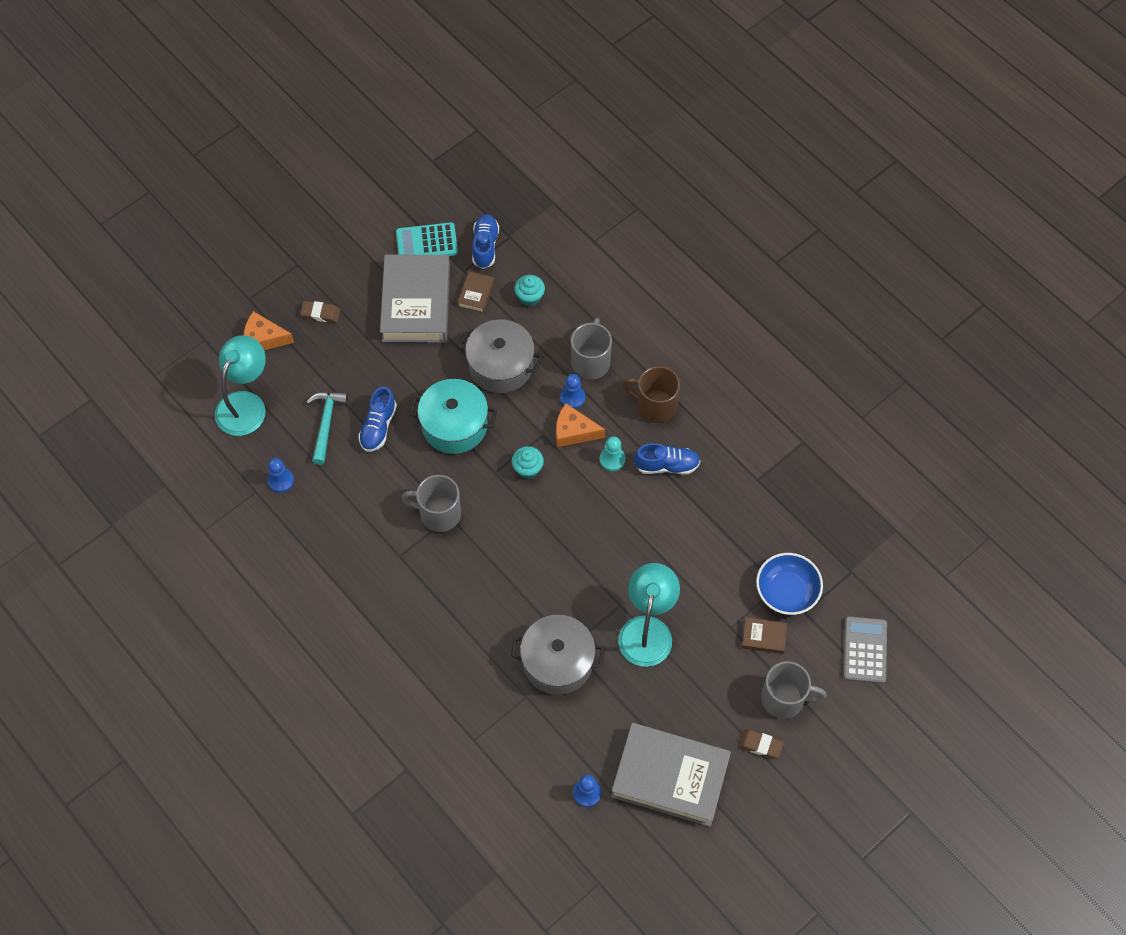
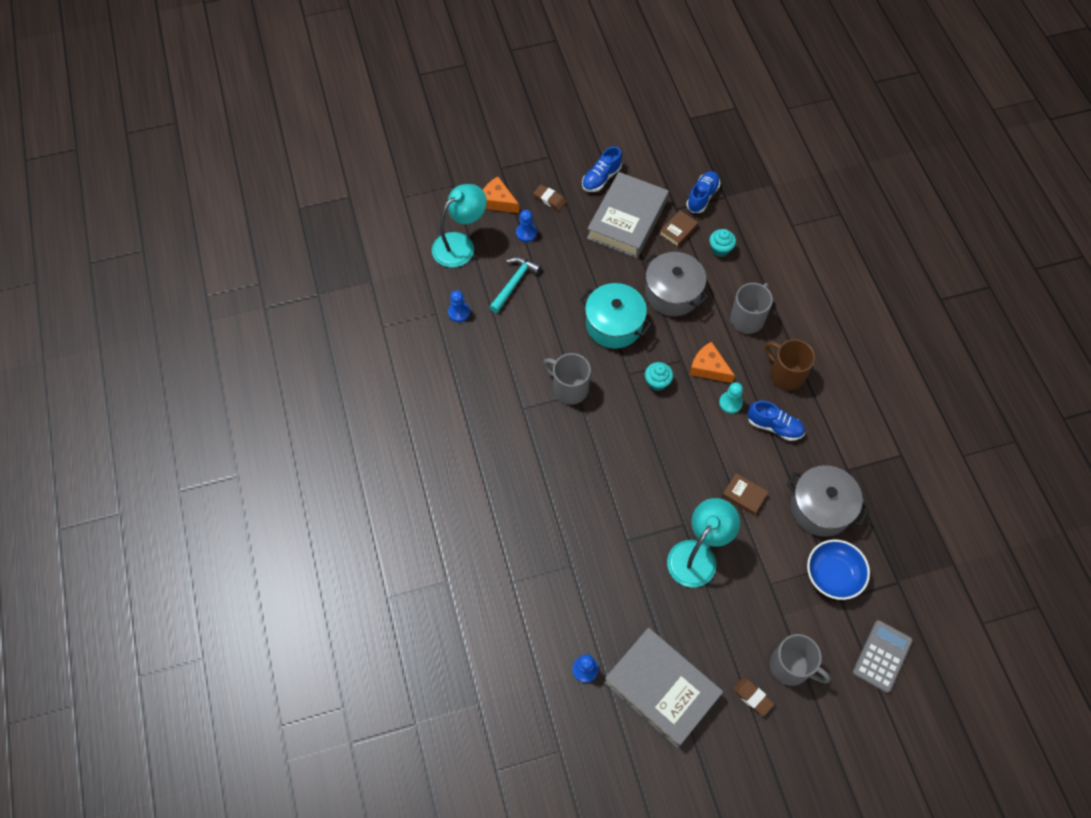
camera: 25 degrees right, 0 degrees up
blue shoe [358,387,397,452] -> blue shoe moved to [582,146,622,192]
turquoise calculator [396,222,458,256] -> none
grey pot [511,615,605,695] -> grey pot moved to [787,465,869,537]
blue pawn [560,374,585,409] -> blue pawn moved to [516,210,537,242]
brown book [742,617,787,654] -> brown book moved to [722,473,768,515]

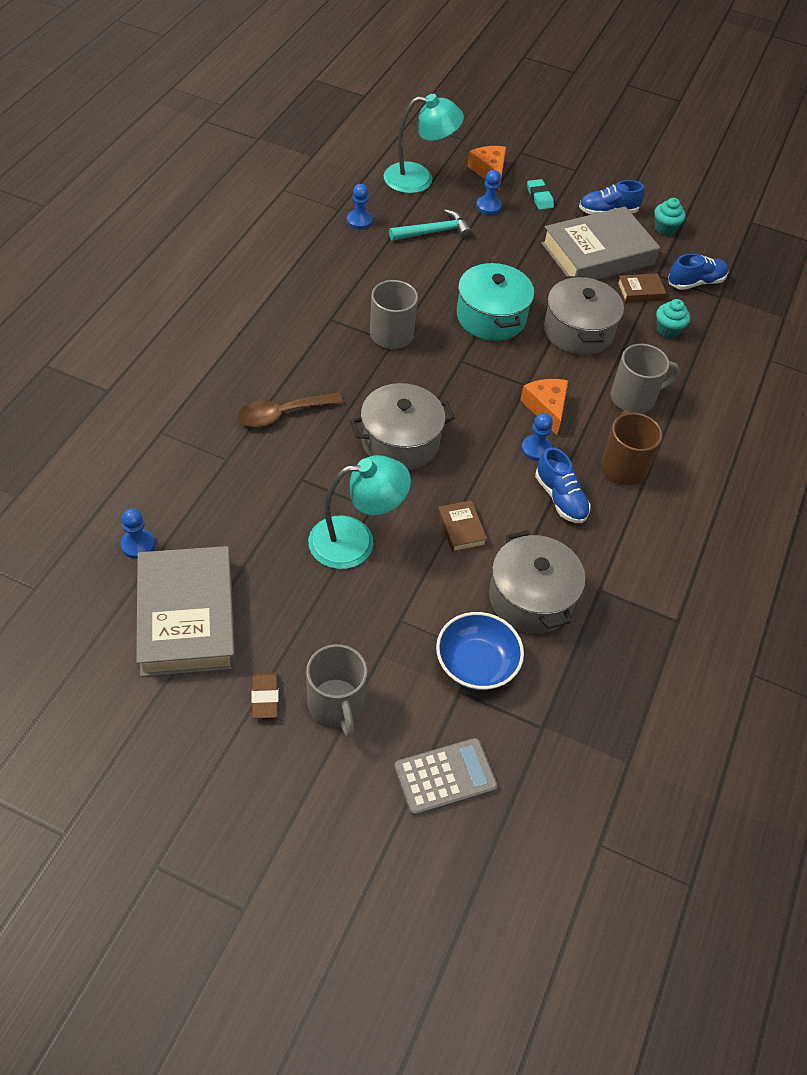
camera: 35 degrees right, 10 degrees down
brown eraser [533,185,567,211] -> turquoise eraser [527,179,554,210]
turquoise cupcake [645,362,673,391] -> turquoise cupcake moved to [654,198,686,236]
turquoise pawn [719,382,743,414] -> blue pawn [521,413,553,461]
none -> brown spoon [237,392,343,427]
none -> grey pot [350,383,455,470]

